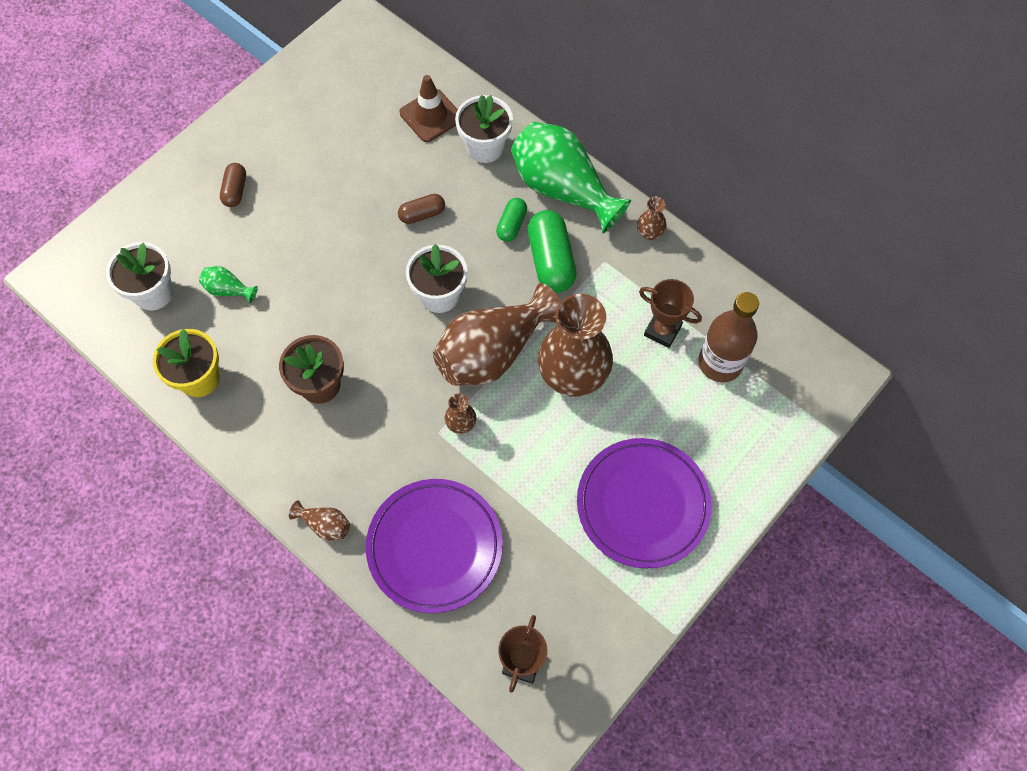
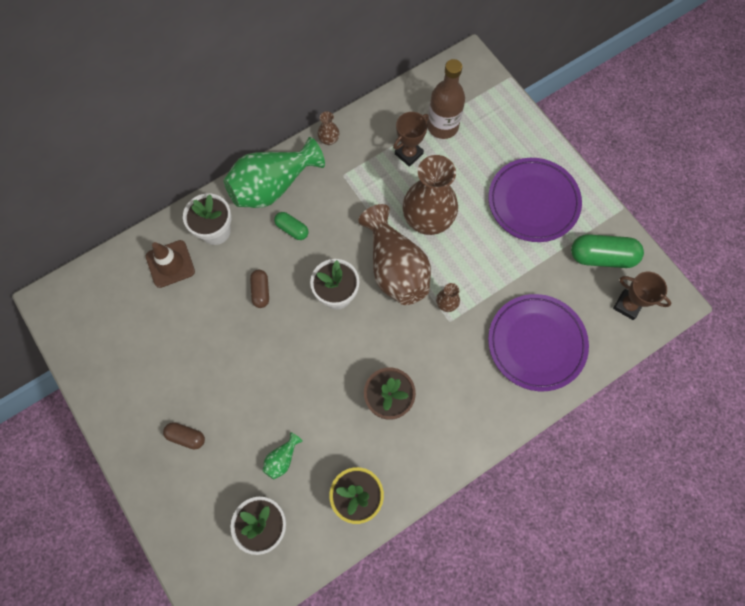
camera: 75 degrees left, 5 degrees up
brown vase [289,500,350,541] -> none
green capsule [528,210,577,293] -> green capsule moved to [571,234,644,268]

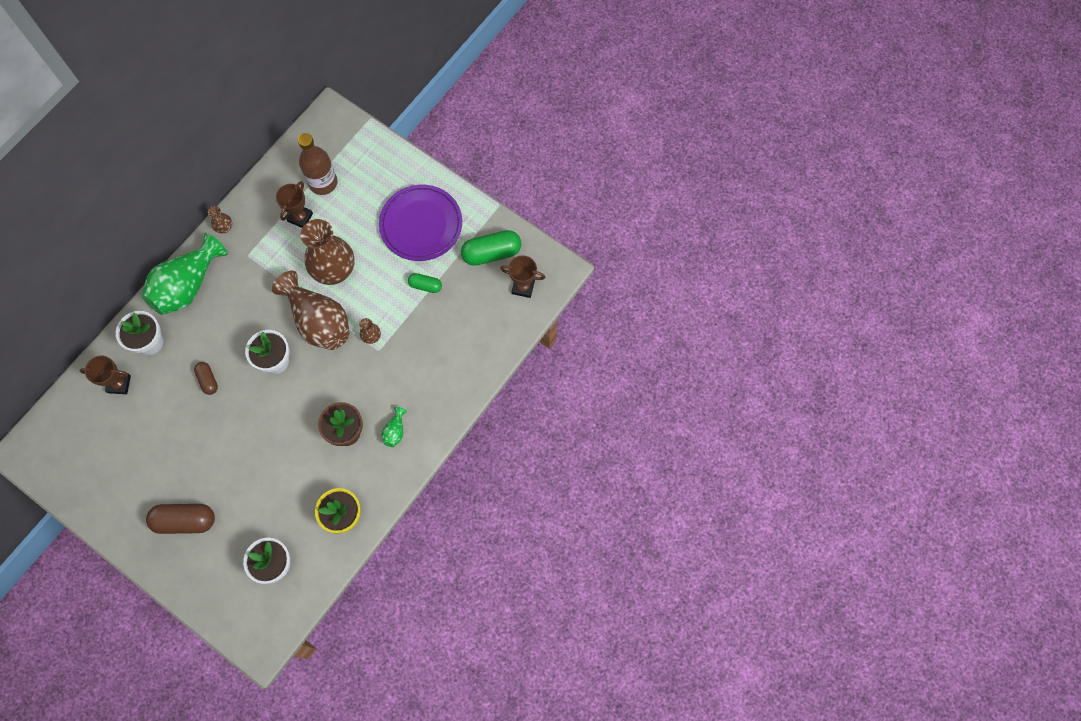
camera: 20 degrees left, 0 degrees up
brown traffic cone [146,240,195,288] -> brown trophy [80,356,131,394]
brown capsule [163,422,205,449] -> brown capsule [146,504,215,534], size x1.78
green vase [262,432,303,479] -> green vase moved to [381,407,407,447]
green capsule [274,212,309,240] -> green capsule moved to [408,273,442,293]
purple plate [488,294,589,391] -> none

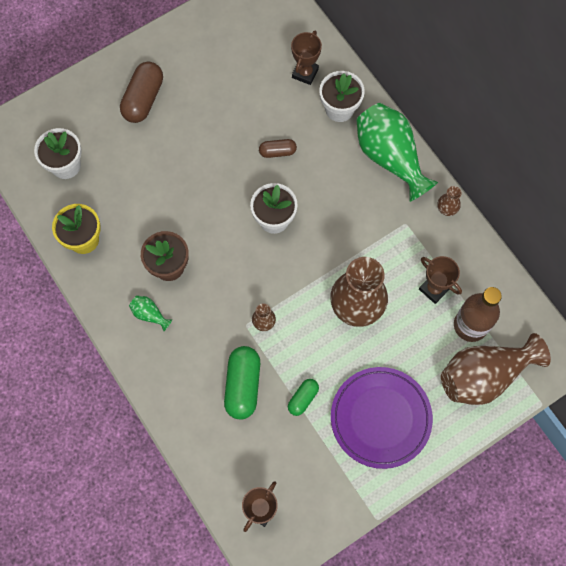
camera: 110 degrees right, 0 degrees up
brown vase [272,271,350,350] -> brown vase moved to [441,333,551,405]
green capsule [461,230,521,266] -> green capsule moved to [224,346,260,419]

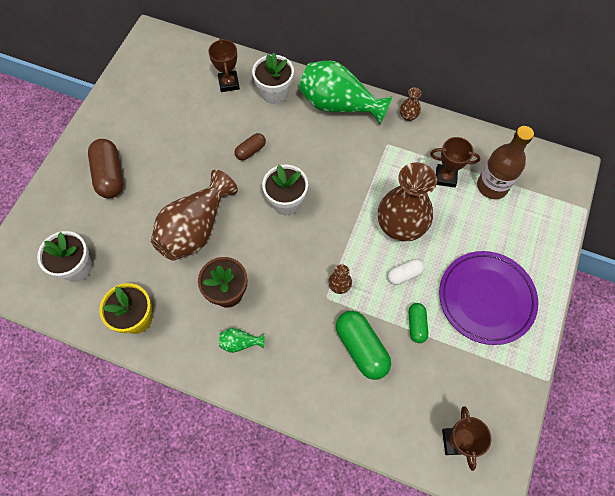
camera: 35 degrees left, 5 degrees down
brown vase [441,333,551,405] -> brown vase moved to [151,170,238,261]
none -> white capsule [388,259,424,285]

